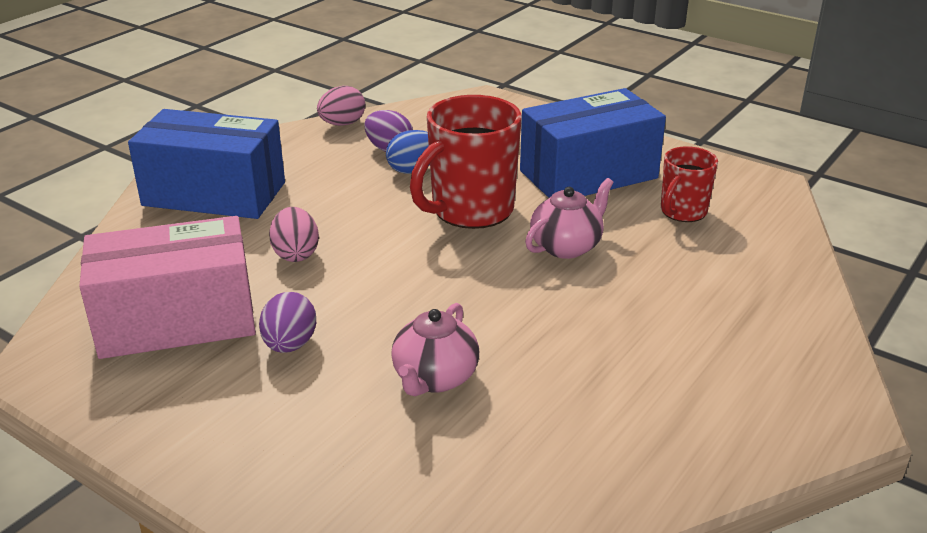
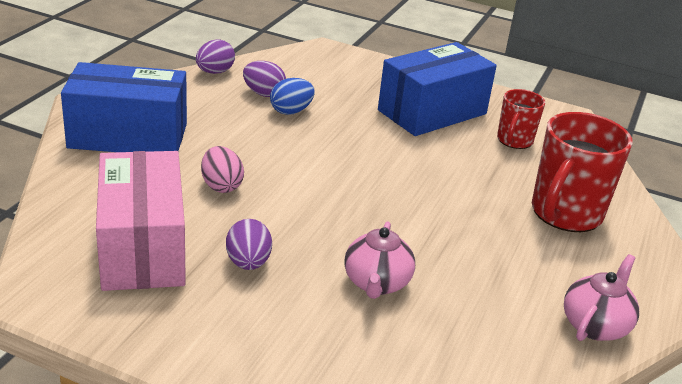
camera: 15 degrees left, 0 degrees up
pink box [79,216,256,359] -> pink box turned 75 degrees counterclockwise [96,151,186,291]
pink egg [317,86,365,126] -> purple egg [196,39,235,74]
red mug [410,95,522,229] -> red mug moved to [532,112,632,232]
pink teapot [525,178,614,259] -> pink teapot moved to [564,254,639,341]

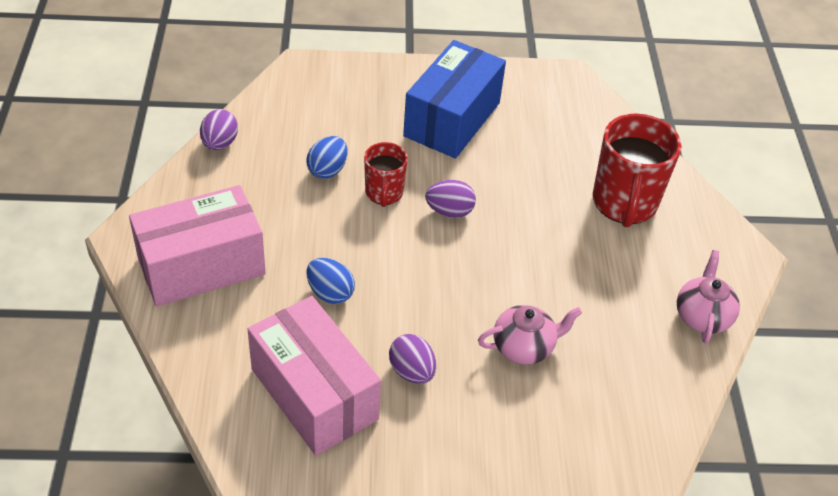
camera: 25 degrees left, 15 degrees up
blue box [61,62,187,152] -> pink box [129,185,266,307]
pink egg [201,146,244,193] -> blue egg [307,258,355,304]
purple egg [243,61,286,97] -> purple egg moved to [425,180,476,218]
pink teapot [344,221,415,299] -> pink teapot turned 90 degrees counterclockwise [478,305,582,365]
red mug [497,89,545,149] -> red mug moved to [364,142,408,207]

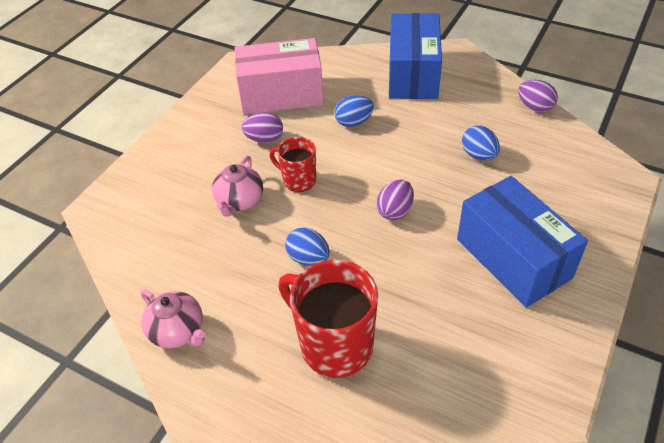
camera: 125 degrees right, 0 degrees up
pink box [129,185,266,307] -> blue box [389,13,442,99]
red mug [364,142,408,207] -> red mug moved to [270,137,316,192]
none -> blue egg [285,228,330,266]

